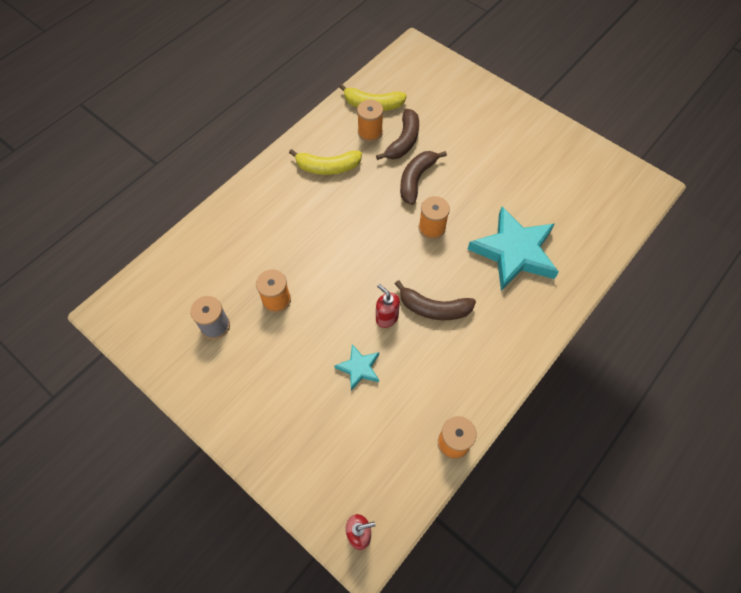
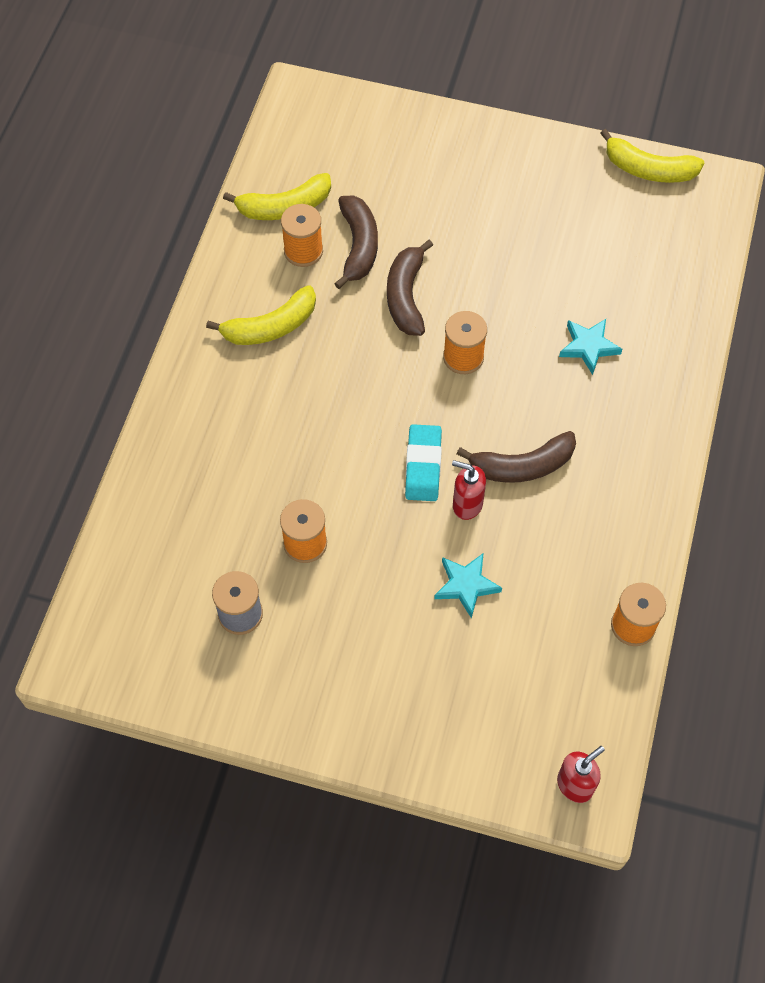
camera: 25 degrees left, 0 degrees up
turquoise star [467,207,559,291] -> turquoise star [559,319,622,375], size x0.47
none -> turquoise eraser [405,424,442,501]
none -> yellow banana [600,129,704,183]

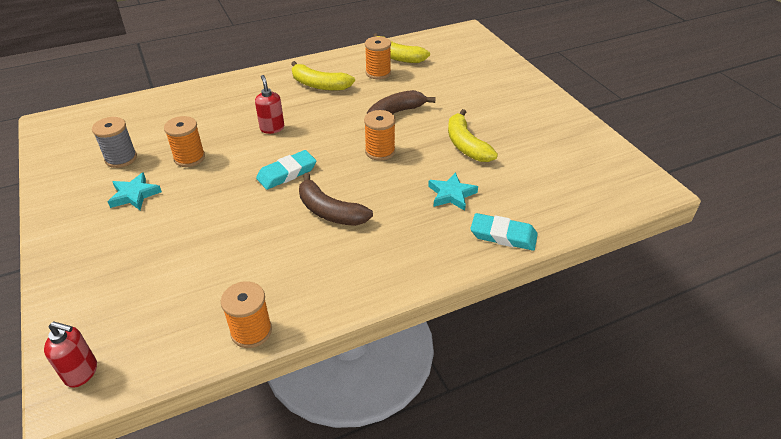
camera: 50 degrees right, 20 degrees down
brown banana [334,195,378,289] -> none
turquoise star [434,553,502,618] -> turquoise star moved to [108,172,162,210]
red soap dispenser [452,460,486,520] -> red soap dispenser moved to [255,75,284,134]
yellow banana [600,129,704,183] -> yellow banana moved to [448,109,498,162]
none -> turquoise eraser [470,213,538,251]

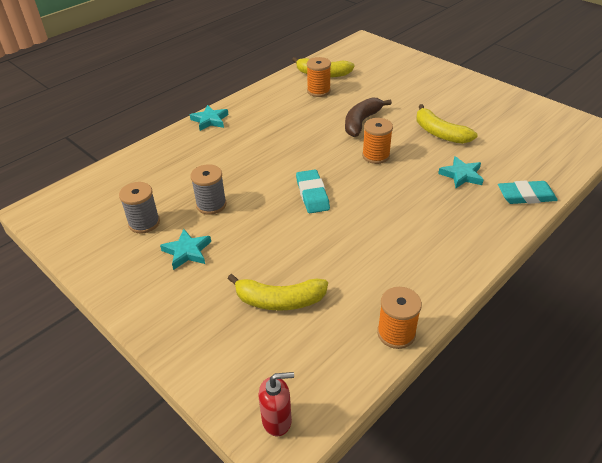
camera: 20 degrees left, 0 degrees up
orange spool [164,116,205,167] -> grey spool [190,164,227,215]
red soap dispenser [255,75,284,134] -> none
turquoise eraser [256,150,317,190] -> turquoise eraser turned 45 degrees counterclockwise [296,170,330,213]
yellow banana [291,61,355,91] -> yellow banana moved to [227,274,328,311]
brown banana [299,173,373,226] -> none
none -> turquoise star [190,105,229,131]

